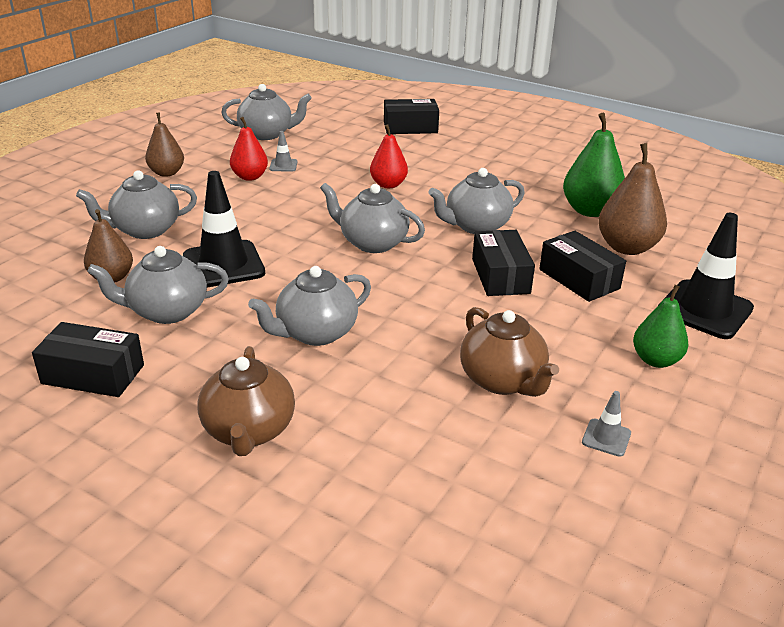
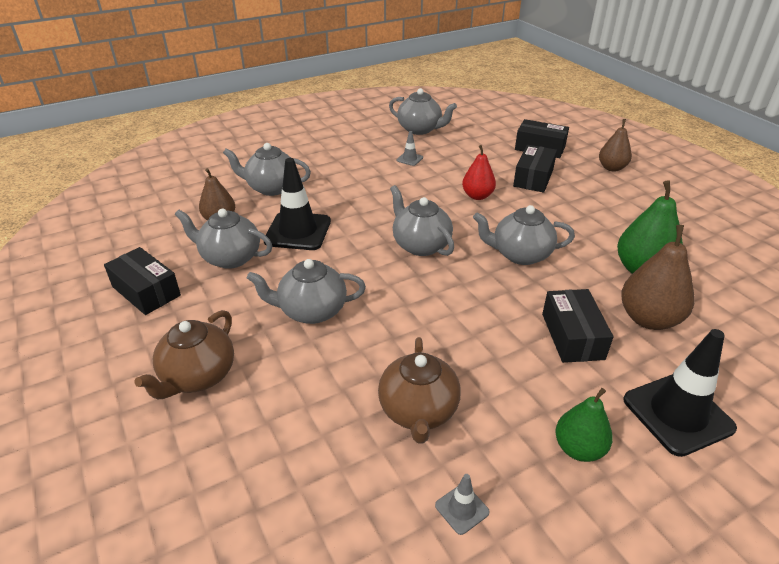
camera: 30 degrees right, 5 degrees up
brown pear [145,112,184,177] -> brown pear moved to [599,119,632,172]
red pear [230,117,268,181] -> none
black box [472,230,535,296] -> black box moved to [513,145,557,193]

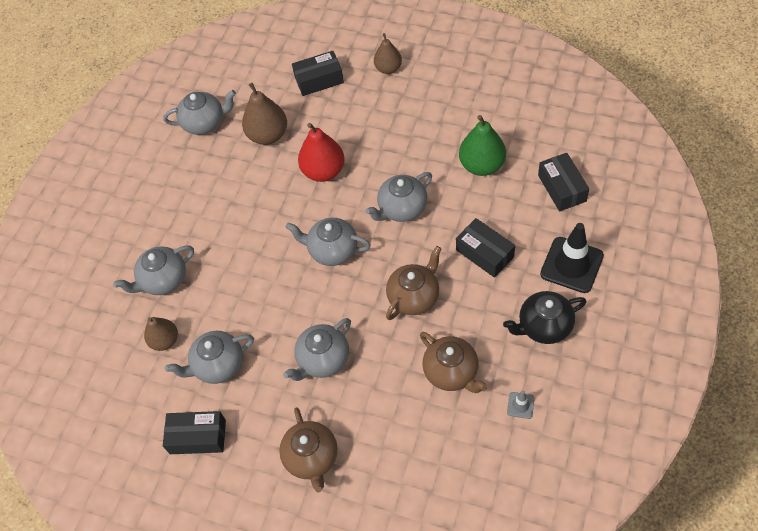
camera: 35 degrees left, 20 degrees up
black traffic cone [264,158,331,250] -> none
grey traffic cone [397,131,423,166] -> none
red pear [462,145,496,200] -> red pear [298,123,345,182], size x1.53
black box [513,145,557,193] -> black box moved to [538,153,589,211]
green pear [555,388,613,462] -> black teapot [503,291,587,344]
brown pear [621,225,695,330] -> brown pear moved to [242,83,287,145]
none -> brown teapot [386,246,442,320]

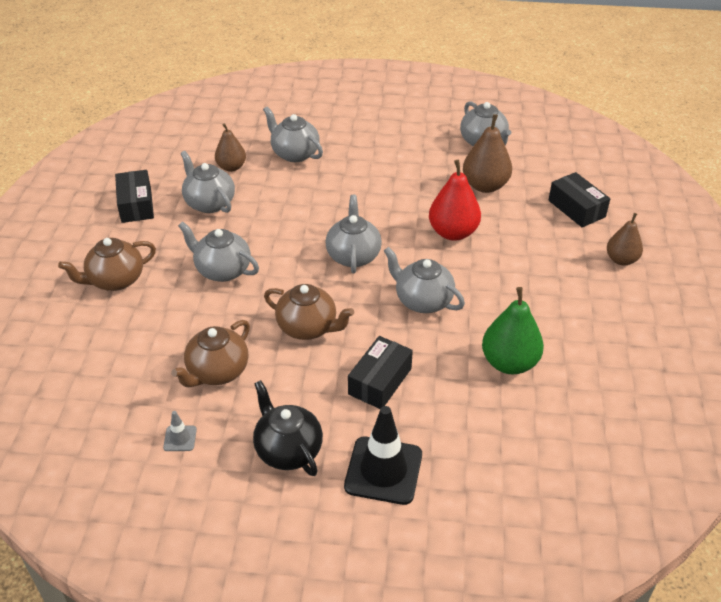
camera: 70 degrees right, 15 degrees down
black box [538,153,589,211] -> none

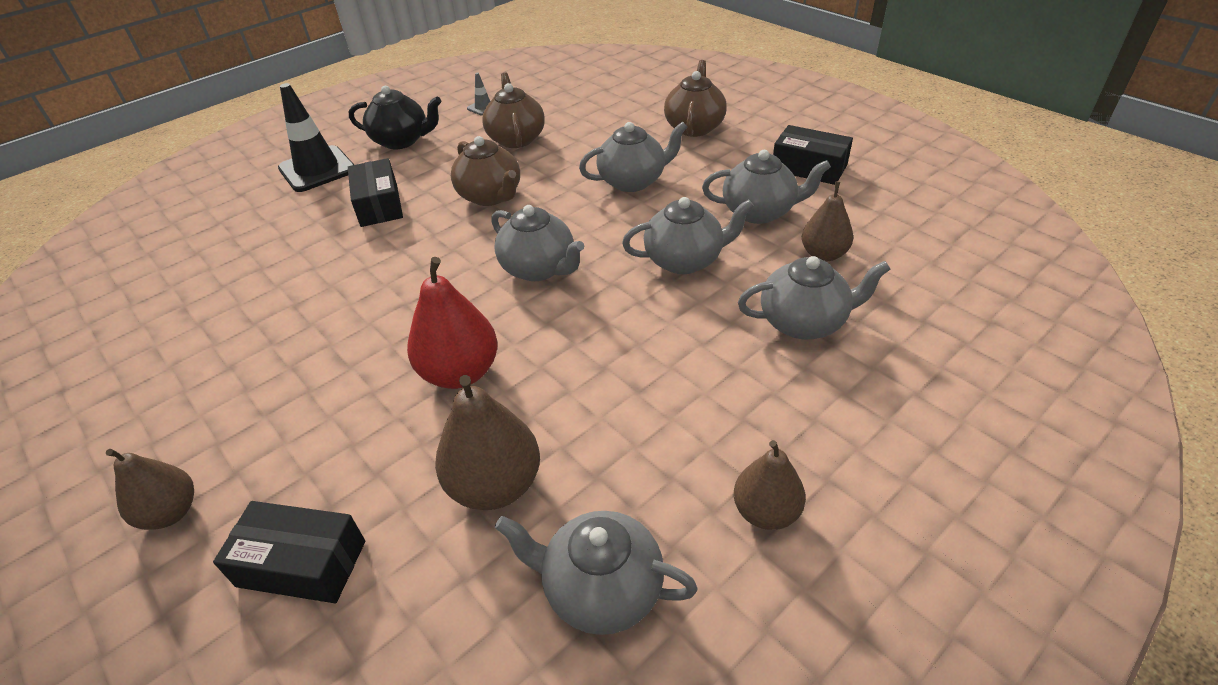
camera: 135 degrees right, 0 degrees up
brown teapot [264,284,354,340] -> brown teapot turned 105 degrees counterclockwise [451,136,520,206]
grey teapot [384,247,465,313] -> grey teapot moved to [622,197,754,274]
green pear [482,287,544,374] -> none
none -> brown pear [734,440,806,530]

